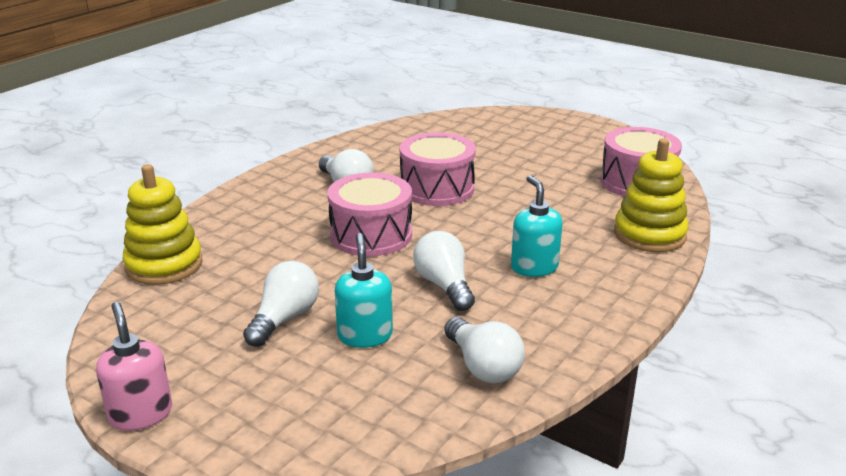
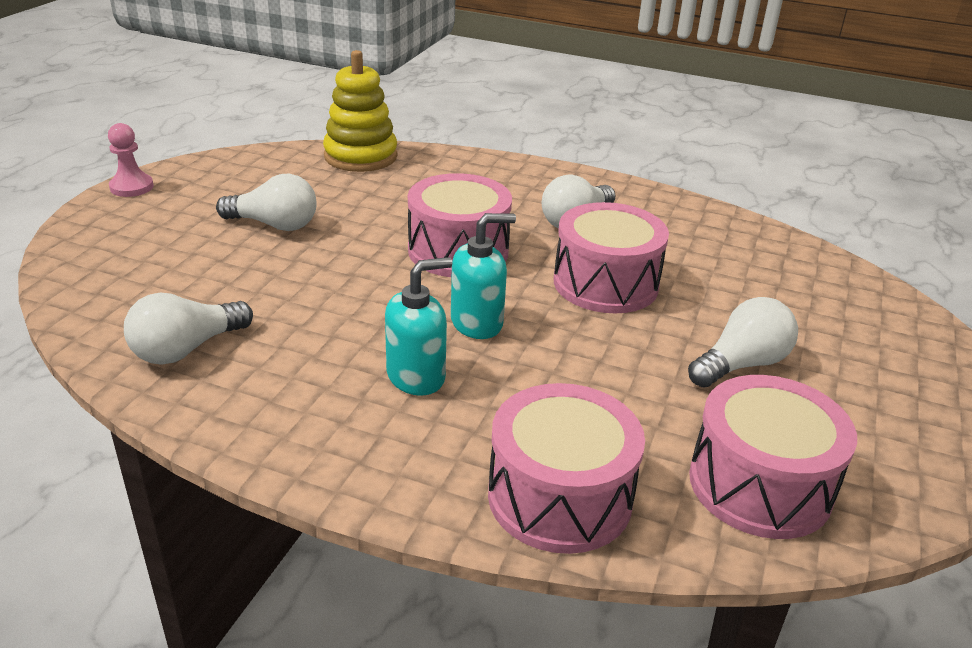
camera: 75 degrees right, 5 degrees up
pink soap dispenser [96,302,172,431] -> pink pawn [108,123,154,197]
turquoise soap dispenser [335,233,393,348] -> turquoise soap dispenser moved to [451,213,516,339]
white light bulb [413,231,475,311] -> white light bulb moved to [688,297,798,387]
yellow stacking toy [614,138,689,252] -> pink drum [488,383,645,554]

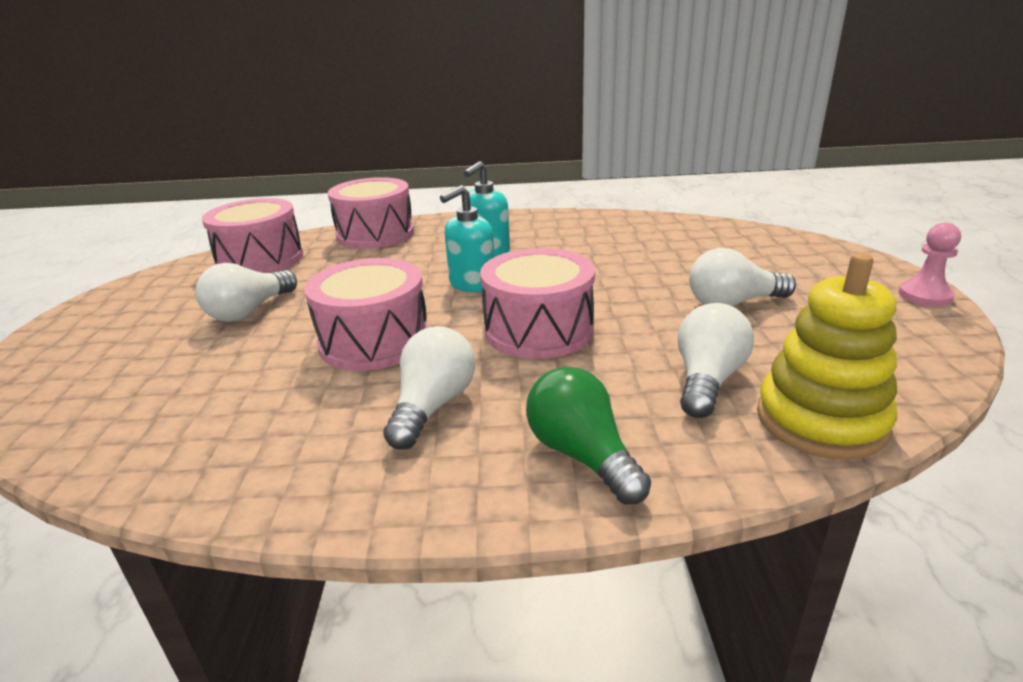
camera: 160 degrees right, 5 degrees down
white light bulb [124,292,253,365] -> white light bulb moved to [678,303,754,418]
none -> green light bulb [526,367,651,504]

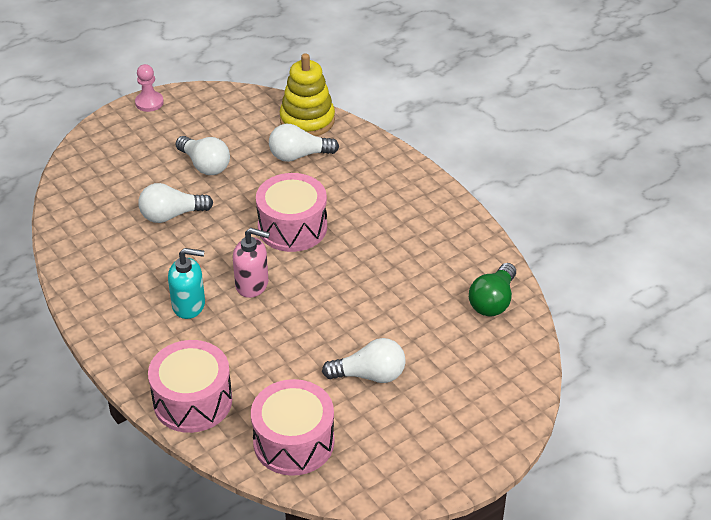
camera: 125 degrees left, 15 degrees up
pink drum [304,258,428,371] -> none
white light bulb [383,326,475,450] -> white light bulb moved to [138,183,213,223]
turquoise soap dispenser [440,185,495,292] -> pink soap dispenser [233,228,270,298]
green light bulb [526,367,651,504] -> green light bulb moved to [469,263,516,317]

